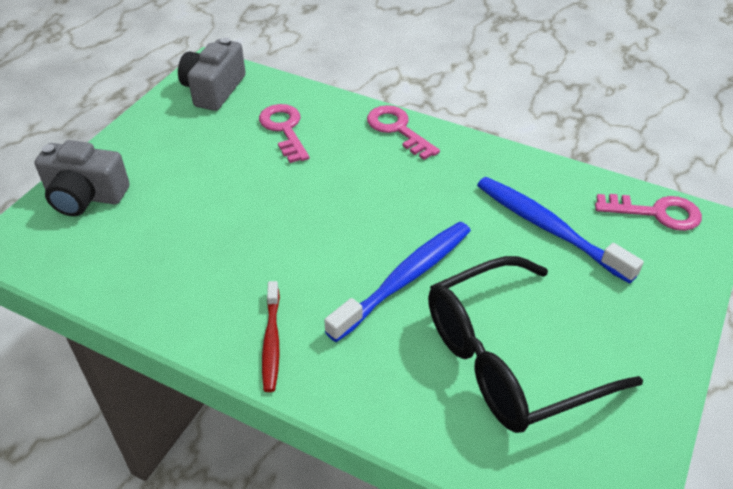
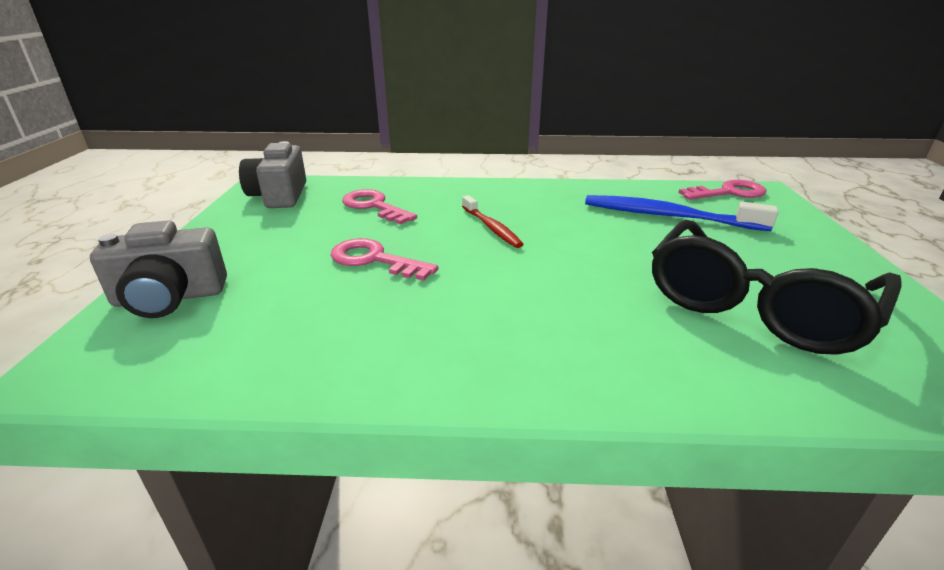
camera: 25 degrees left, 15 degrees down
red toothbrush [262,281,280,392] -> red toothbrush moved to [462,195,524,248]
blue toothbrush [324,222,471,342] -> none
pink key [367,105,440,160] -> pink key moved to [331,238,438,281]

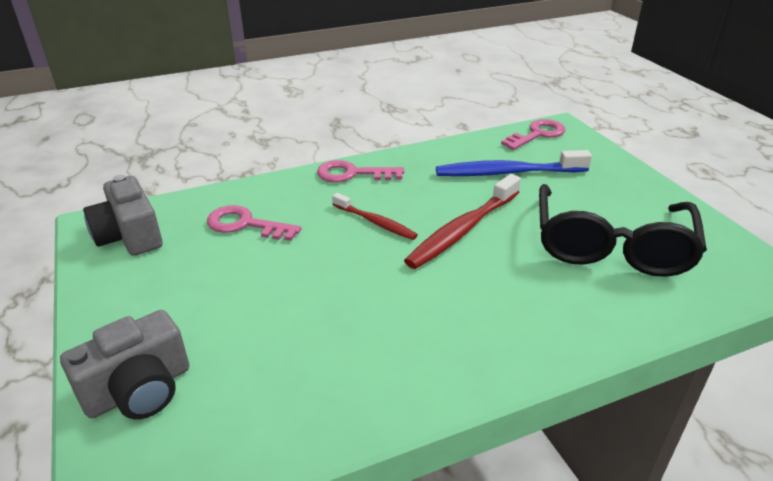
camera: 25 degrees left, 5 degrees up
pink key [331,238,438,281] -> pink key moved to [317,160,404,182]
none -> red toothbrush [404,174,521,269]

